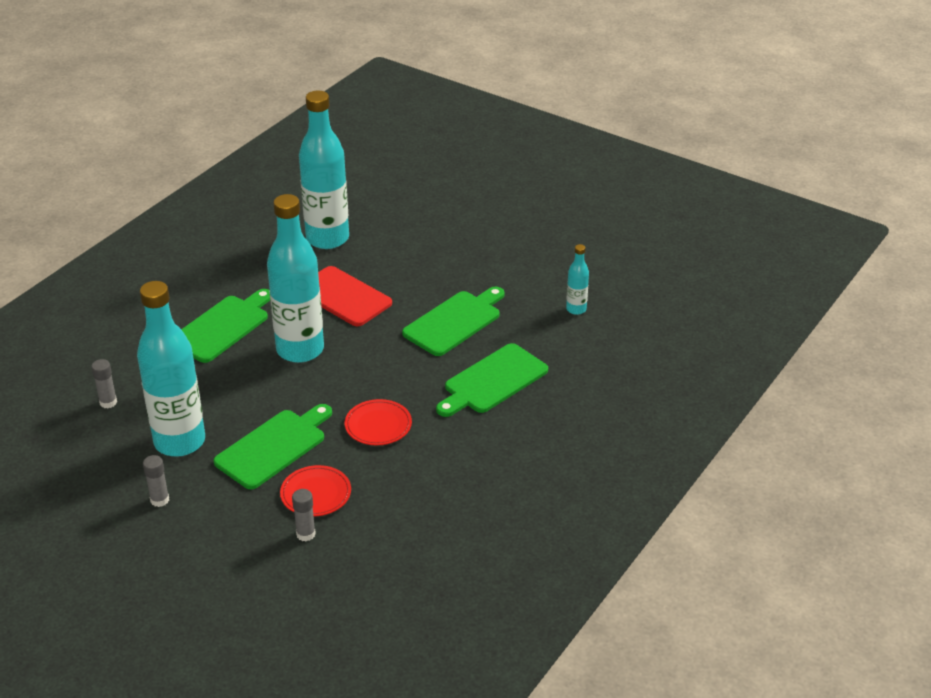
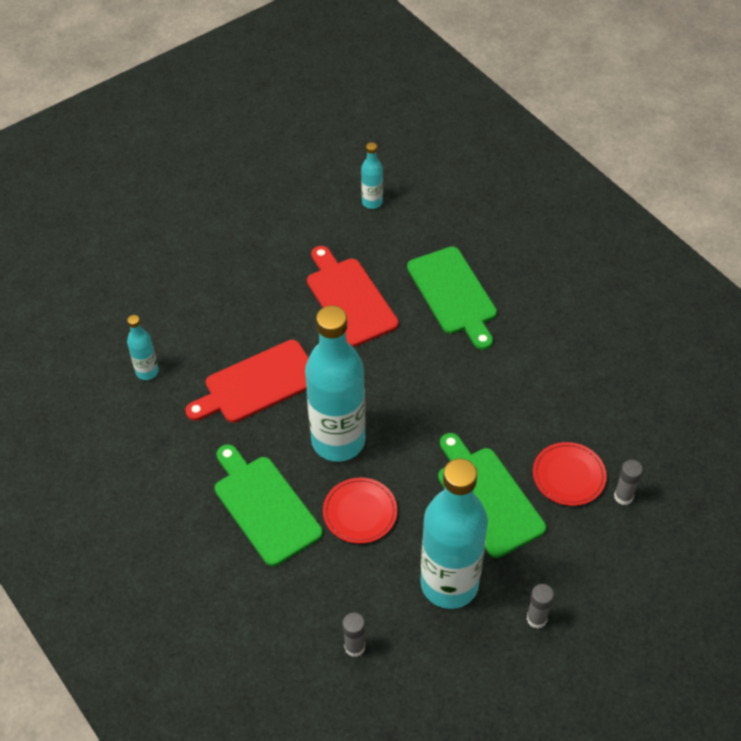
camera: 70 degrees left, 15 degrees up
turquoise bottle [299,91,349,249] -> turquoise bottle [127,315,159,380], size x0.44
red plate [345,399,412,445] -> red plate moved to [323,477,397,544]
green cutting board [402,287,505,356] -> red cutting board [307,246,399,347]

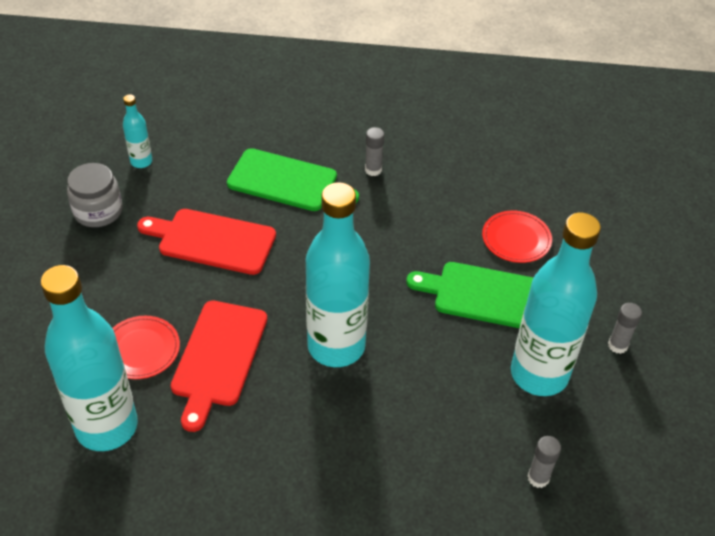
camera: 50 degrees left, 5 degrees down
turquoise bottle [127,315,159,380] -> turquoise bottle [41,265,138,451], size x2.26
green cutting board [215,445,323,566] -> none
red plate [323,477,397,544] -> red plate moved to [112,316,180,379]
grey glue stick [614,460,643,505] -> grey glue stick moved to [365,127,384,176]
none -> grey jar [67,163,123,227]

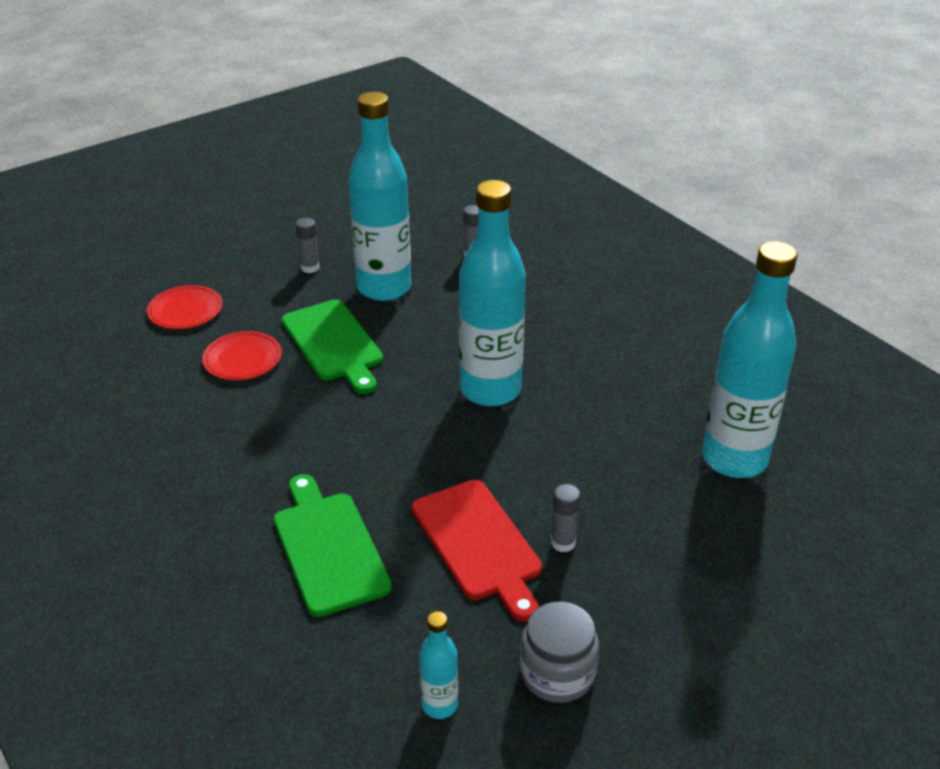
camera: 130 degrees left, 10 degrees down
red plate [112,316,180,379] -> red plate moved to [147,285,222,329]
red cutting board [171,301,267,432] -> none
grey glue stick [365,127,384,176] -> grey glue stick moved to [551,484,581,552]

